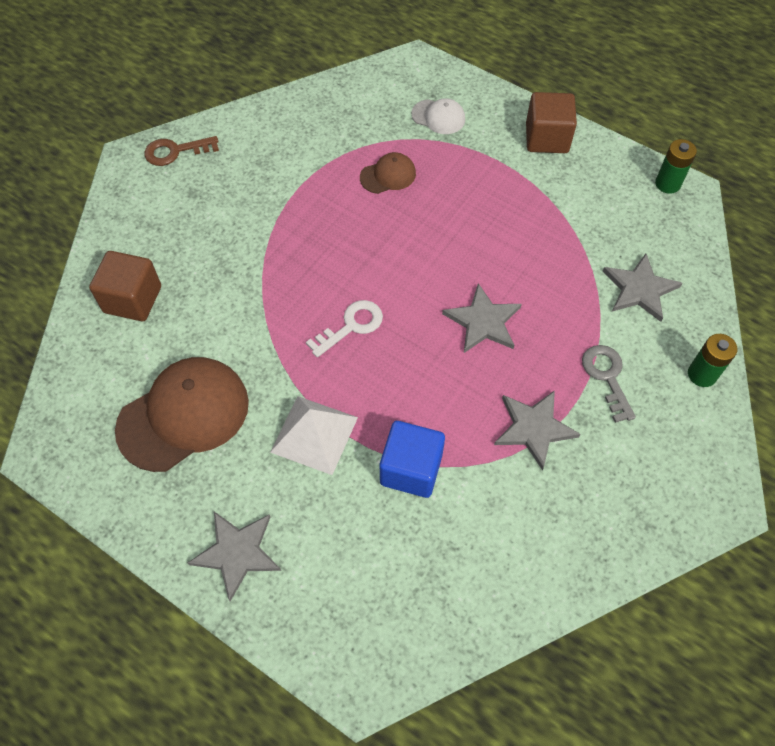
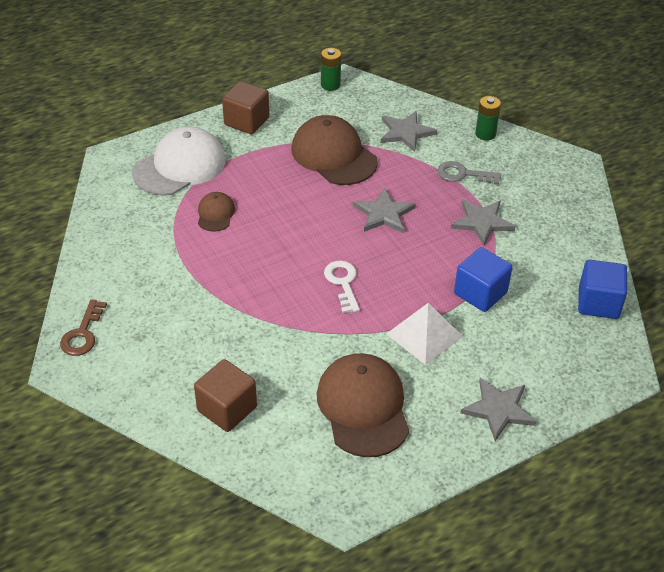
camera: 65 degrees left, 15 degrees down
white cap [411,98,465,134] -> white cap [132,127,225,196], size x2.02
none -> brown cap [292,115,378,185]
none -> blue cube [578,260,627,319]

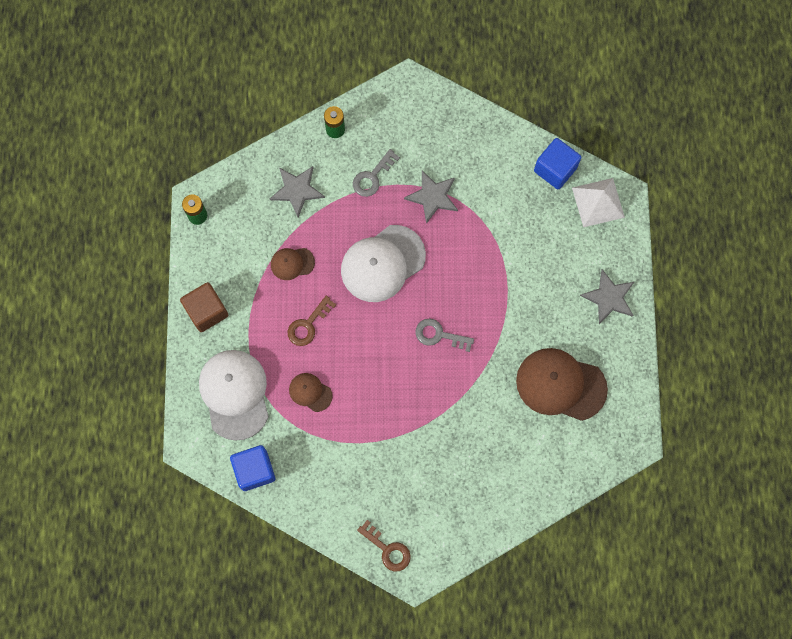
camera: 60 degrees left, 30 degrees up
brown cube [194,359,257,432] -> none
brown cap [292,115,378,185] -> brown cap [271,248,315,280], size x0.50
white key [324,261,360,313] -> grey key [416,319,474,352]
grey star [353,188,416,233] -> white cap [341,225,426,302]
white pyramid [386,303,463,365] -> white pyramid moved to [572,178,625,227]
blue cube [454,247,512,312] -> blue cube moved to [230,445,275,491]
none -> brown key [288,296,336,346]

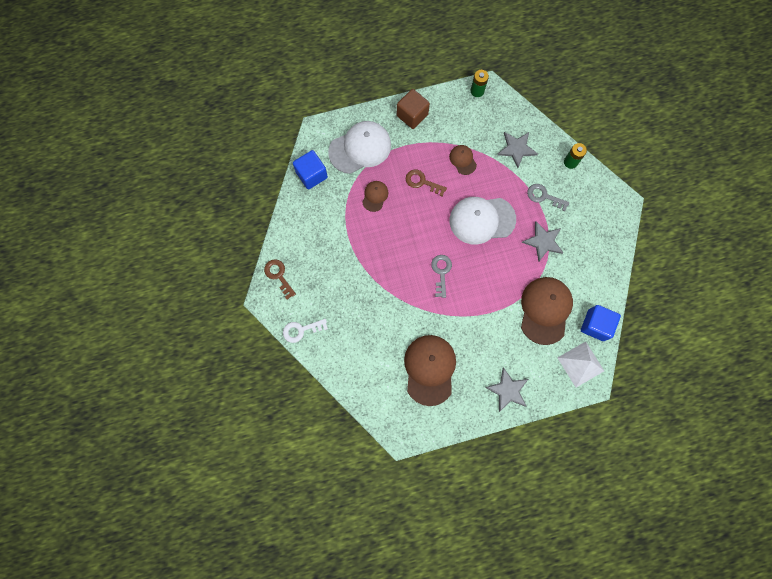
camera: 75 degrees right, 0 degrees up
white cap [341,225,426,302] -> white cap turned 45 degrees counterclockwise [450,197,516,245]
brown key [357,520,411,572] -> brown key turned 120 degrees clockwise [264,259,296,299]
none -> white key [283,319,328,343]
none -> brown cap [521,277,573,345]

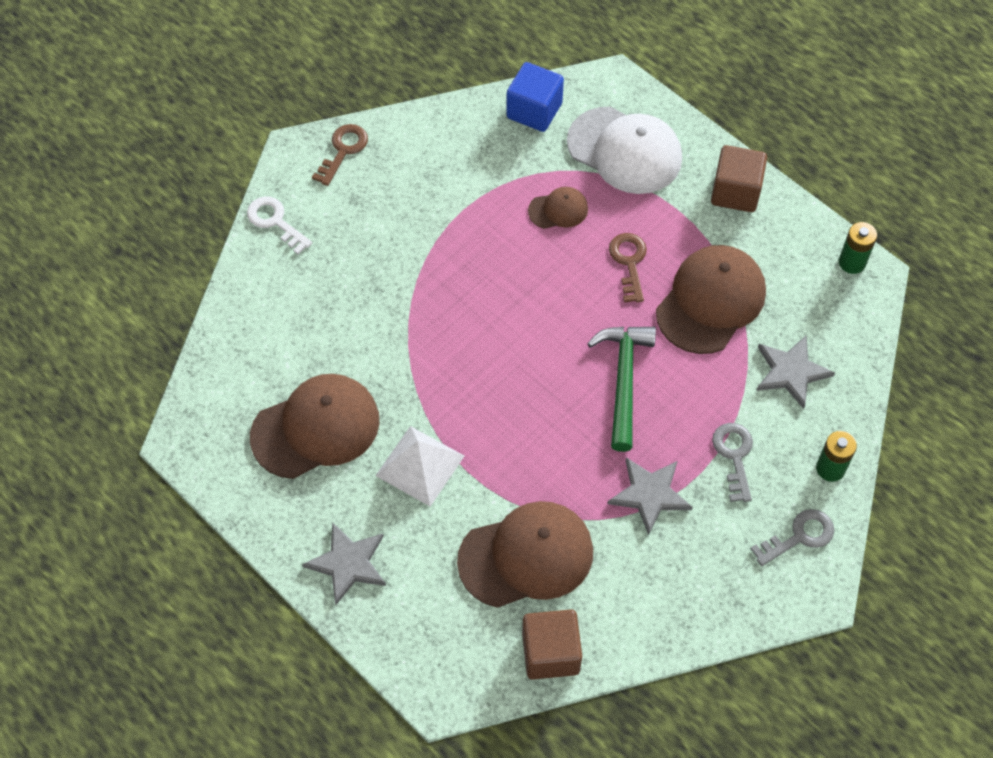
camera: 60 degrees right, 15 degrees down
grey key [431,255,452,298] -> grey key moved to [751,509,834,566]
brown cap [449,145,477,175] -> brown cap [656,245,766,354], size x2.02
white cap [450,197,516,245] -> green hammer [587,327,656,452]
white pyramid [558,341,604,387] -> white pyramid moved to [375,426,464,506]
blue cube [581,305,621,341] -> brown cube [522,609,582,679]

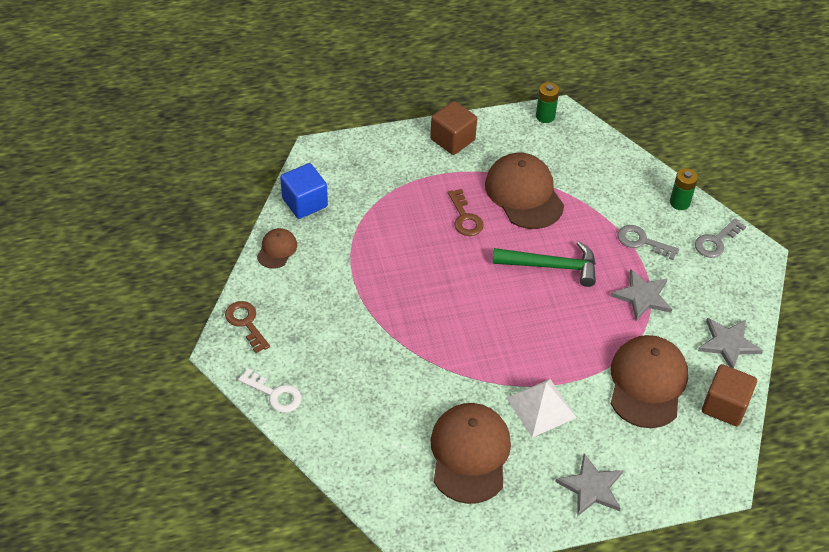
camera: 60 degrees left, 10 degrees down
white key [247,197,312,254] -> white key turned 135 degrees counterclockwise [238,368,301,413]
brown cap [528,187,588,229] -> brown cap moved to [257,228,297,269]
white cap [567,107,682,194] -> none
green hammer [587,327,656,452] -> green hammer turned 150 degrees clockwise [492,241,596,287]
brown key [609,233,647,303] -> brown key turned 135 degrees counterclockwise [448,189,484,236]
grey key [751,509,834,566] -> grey key turned 135 degrees counterclockwise [695,218,746,258]
grey star [756,335,835,409] -> grey star moved to [698,318,763,368]

